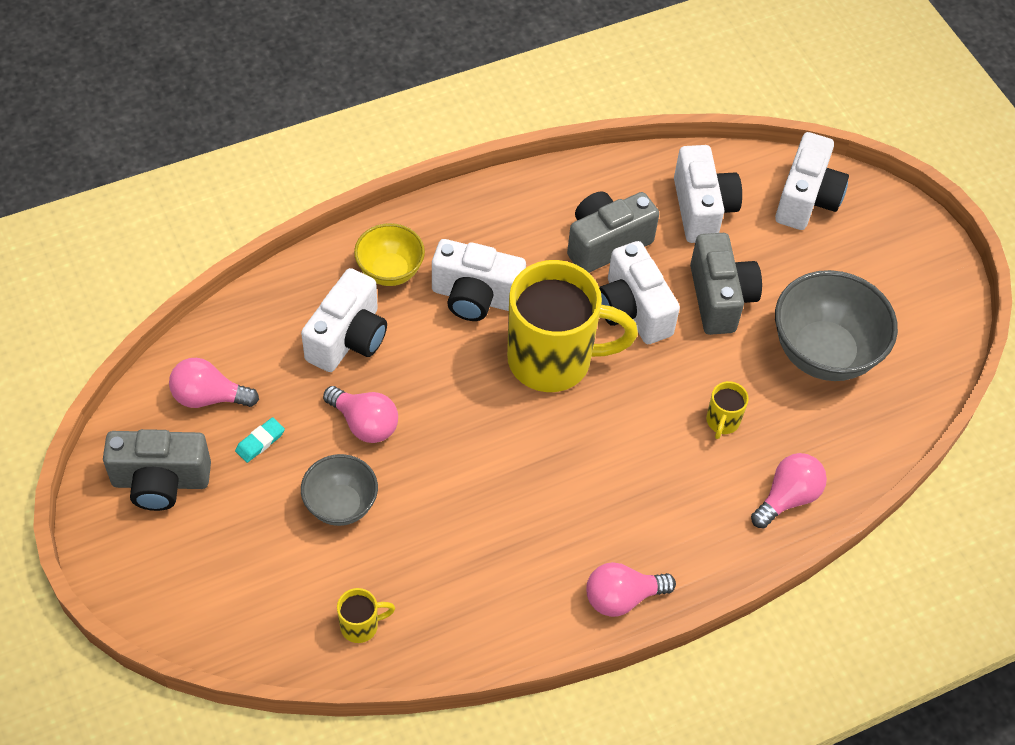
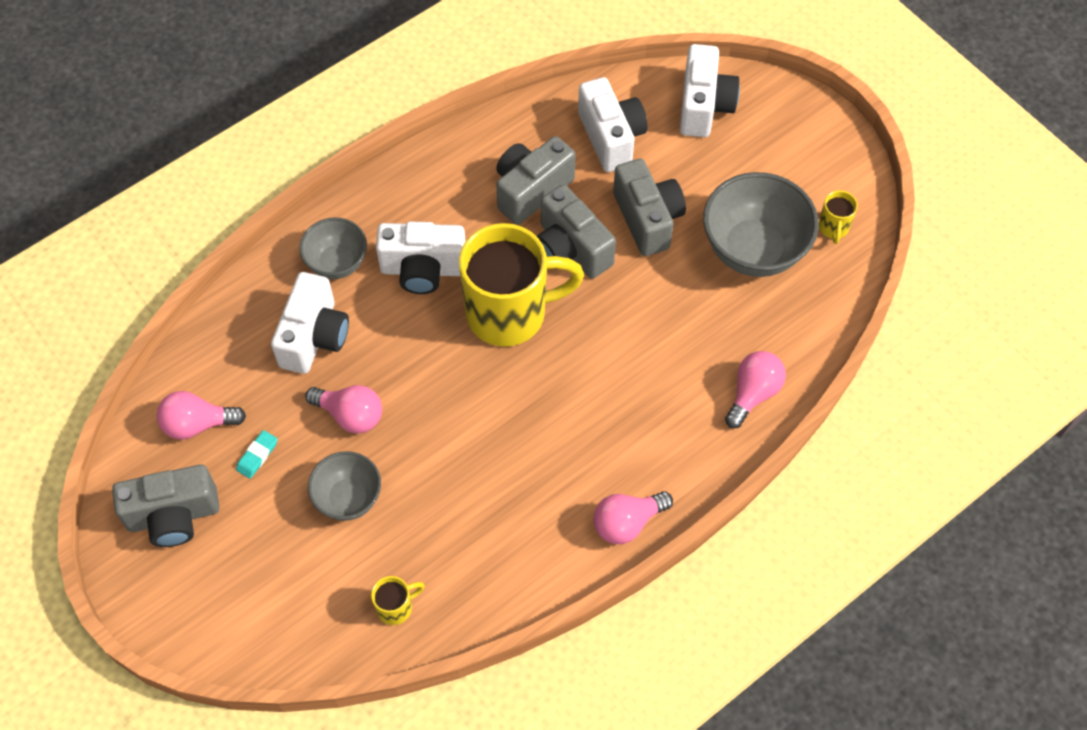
camera: 10 degrees left, 5 degrees up
yellow bowl [354,223,425,286] -> grey bowl [299,217,367,279]
white camera [599,241,680,344] -> grey camera [536,185,616,279]
yellow mug [706,381,749,439] -> yellow mug moved to [819,190,858,244]

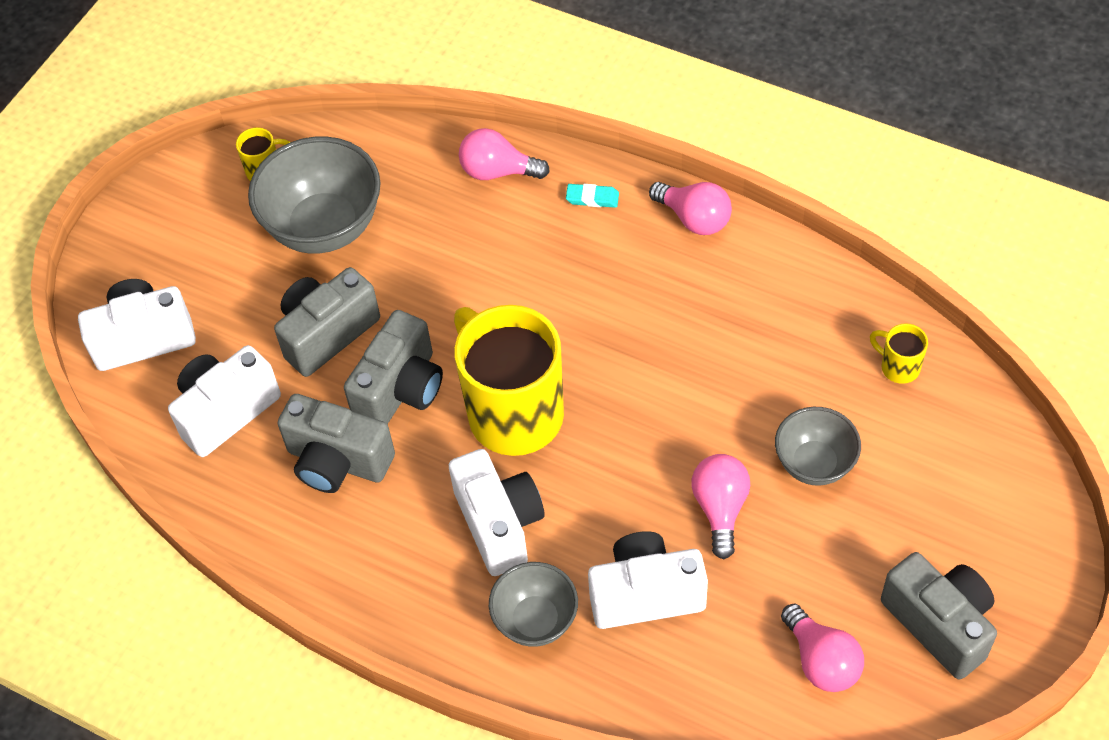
camera: 110 degrees left, 5 degrees down
turquoise eraser [236,430,278,479] -> turquoise eraser moved to [566,184,619,208]

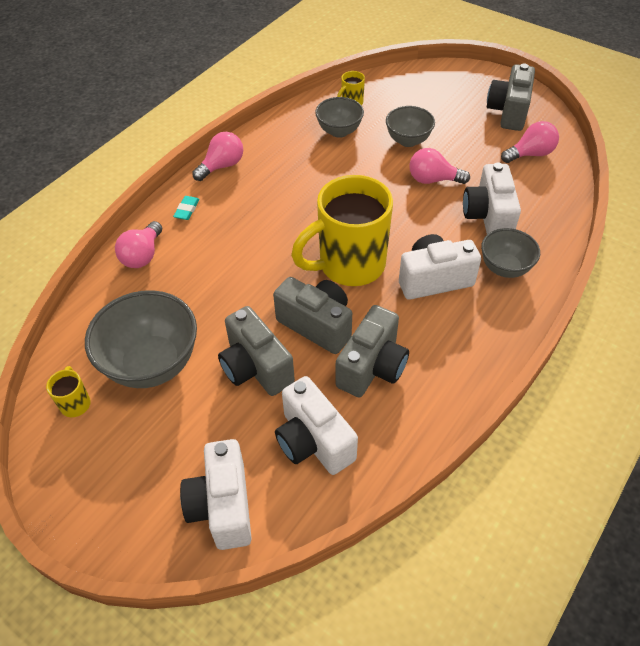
camera: 85 degrees left, 5 degrees down
grey camera [881,552,997,680] -> grey camera turned 45 degrees counterclockwise [487,63,535,131]
none -> grey bowl [315,97,364,138]

